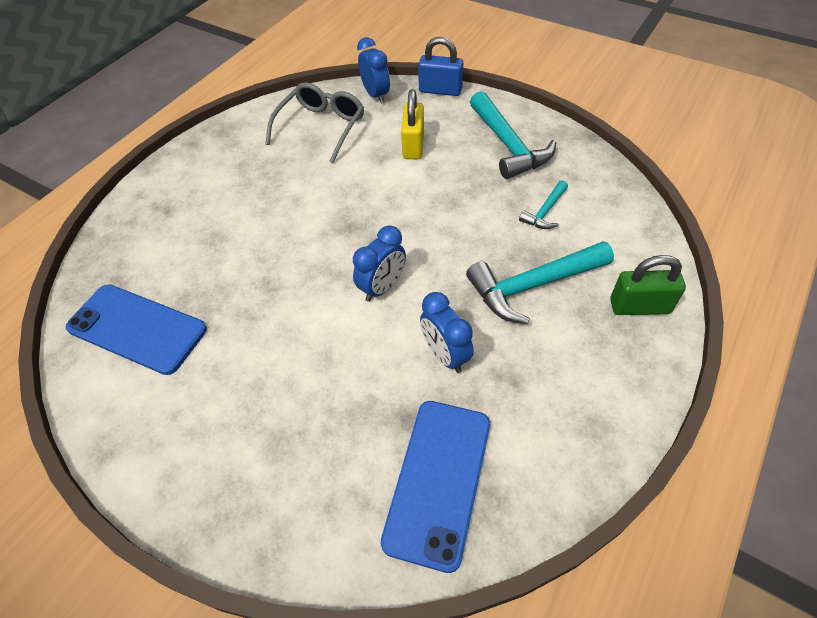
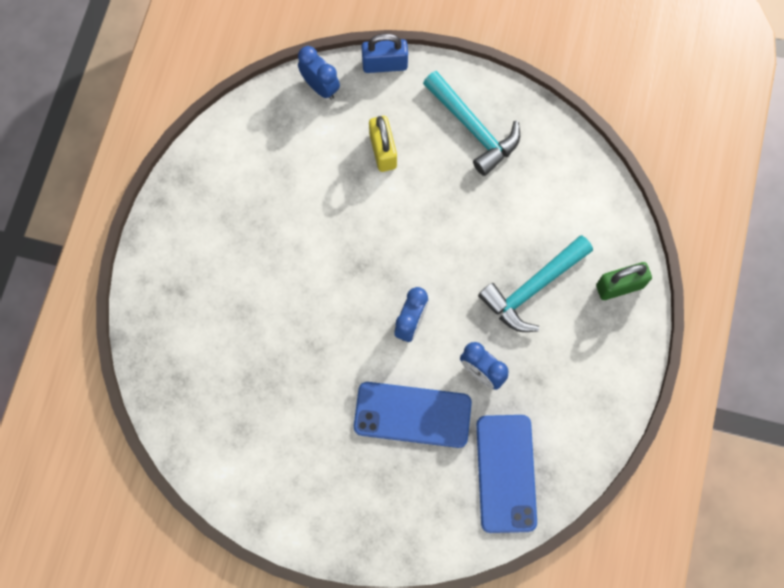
camera: 20 degrees left, 20 degrees up
blue phone [66,284,207,375] -> blue phone moved to [354,382,472,448]
grey glasses [266,82,364,163] -> none
turquoise hammer [519,180,568,229] -> none

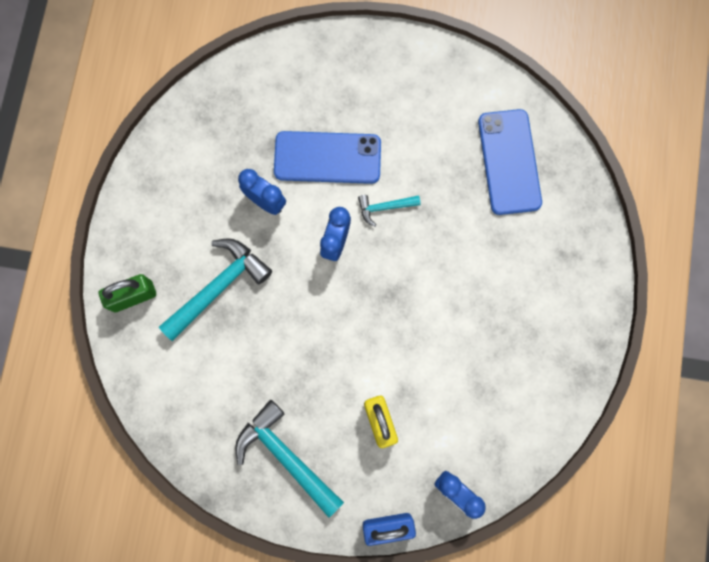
camera: 175 degrees right, 5 degrees up
blue phone [476,415,537,533] -> blue phone moved to [478,109,542,215]
none -> turquoise hammer [358,195,421,227]

